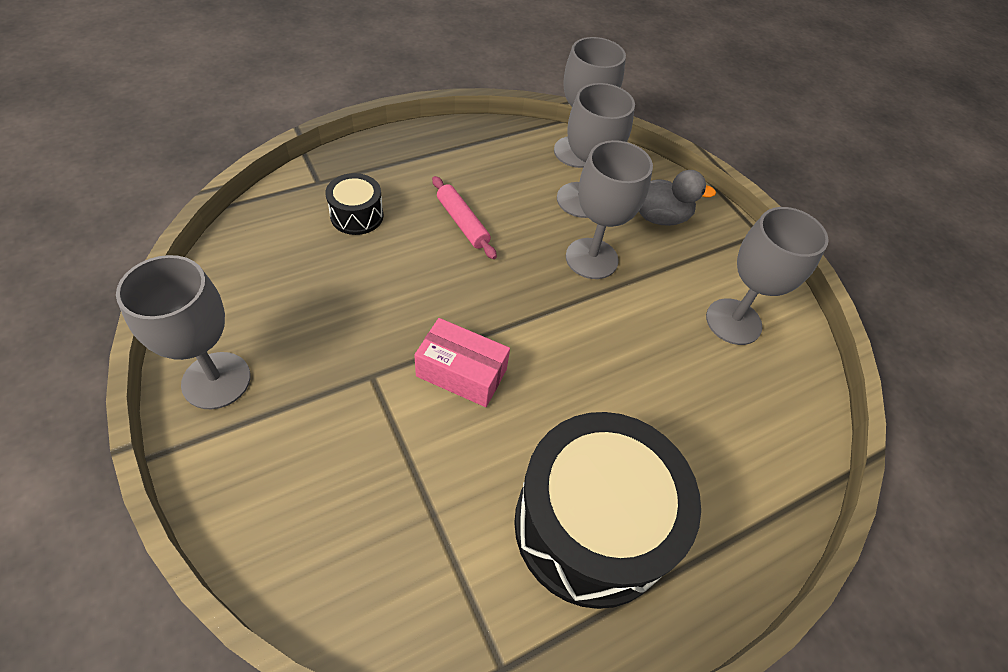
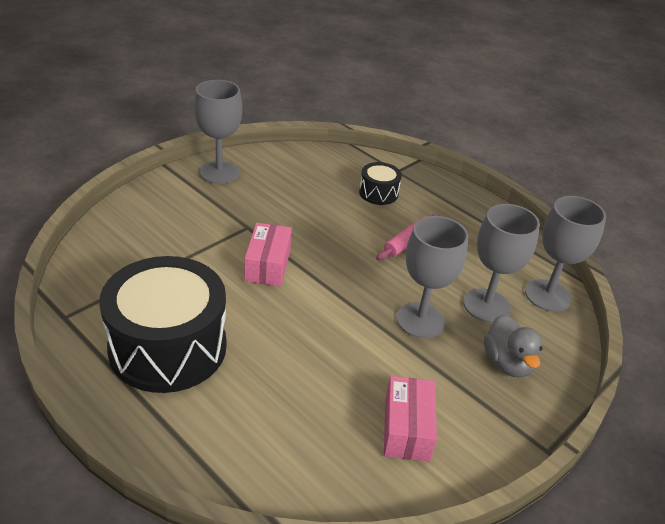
camera: 75 degrees right, 15 degrees down
grey goblet [706,207,829,345] -> pink box [384,376,437,462]

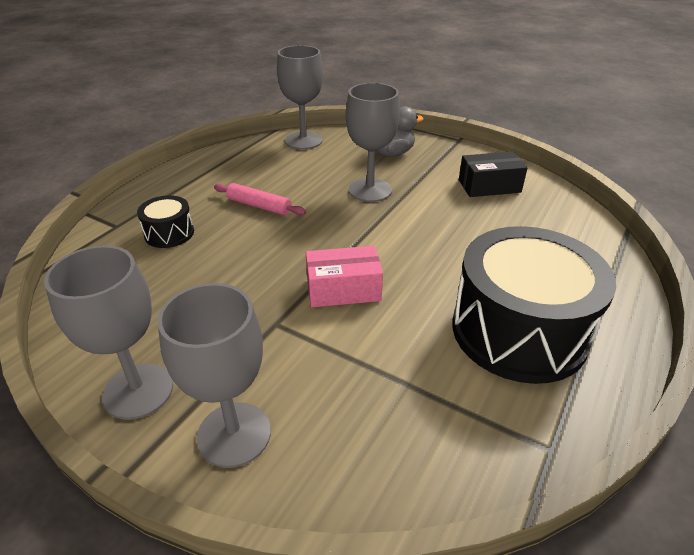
camera: 100 degrees left, 0 degrees up
pink box [384,376,437,462] -> black box [459,151,528,197]
grey goblet [464,204,540,323] -> grey goblet moved to [157,283,271,468]

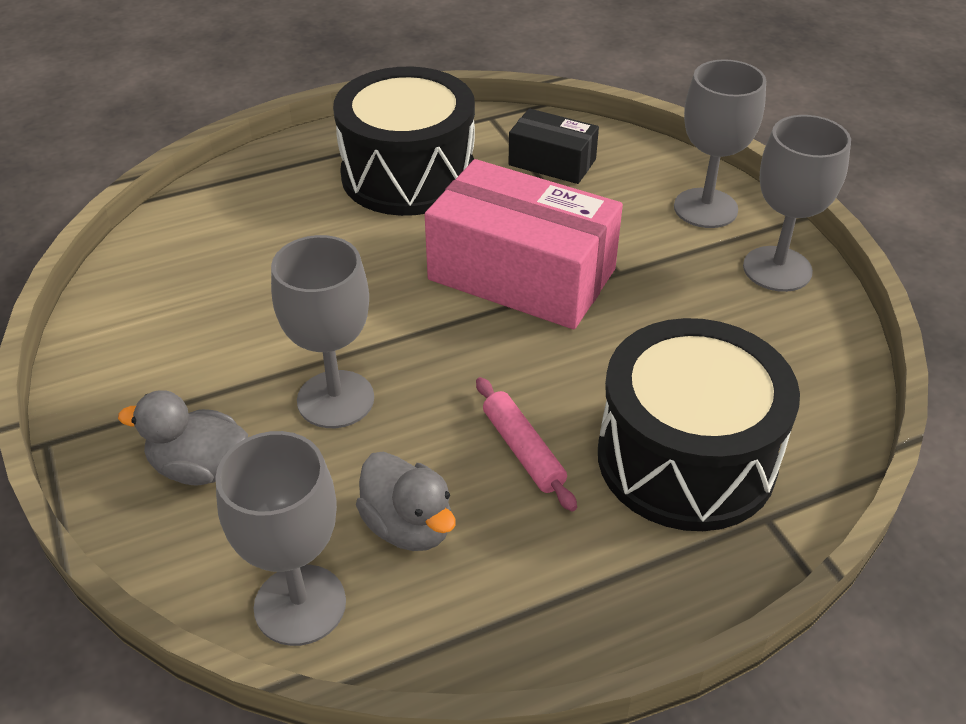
camera: 145 degrees left, 5 degrees up
black drum [137,195,194,248] -> black drum [598,318,800,531], size x2.21
pink box [306,246,383,307] -> pink box [425,159,623,329], size x1.88
black box [459,151,528,197] -> black box moved to [508,108,599,184]
none -> grey duck [356,451,455,551]

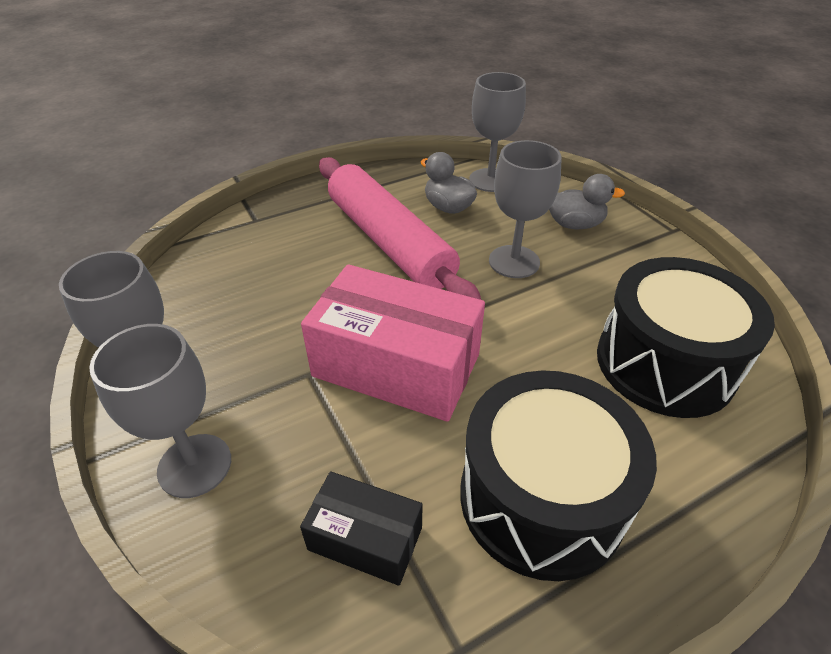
camera: 175 degrees right, 0 degrees up
pink rolling pin [476,377,577,512] -> pink rolling pin [319,157,481,300], size x2.46
black drum [598,318,800,531] -> black drum moved to [597,257,775,418]

